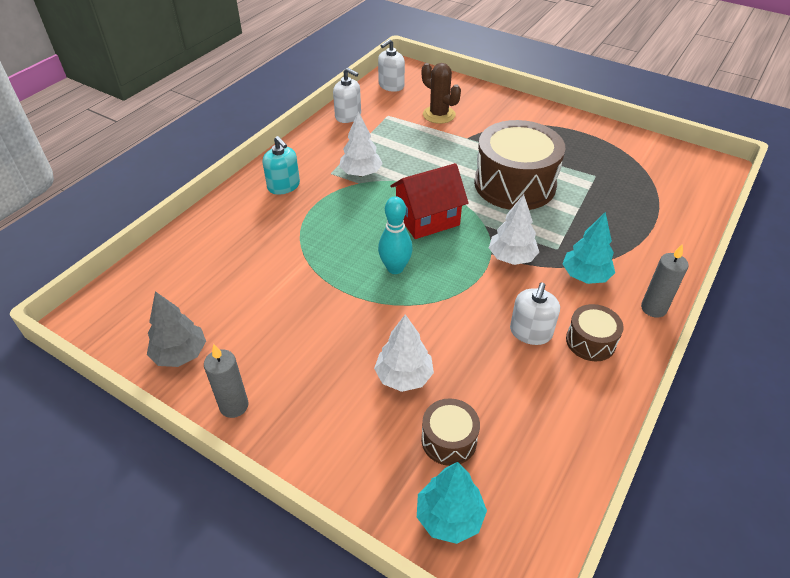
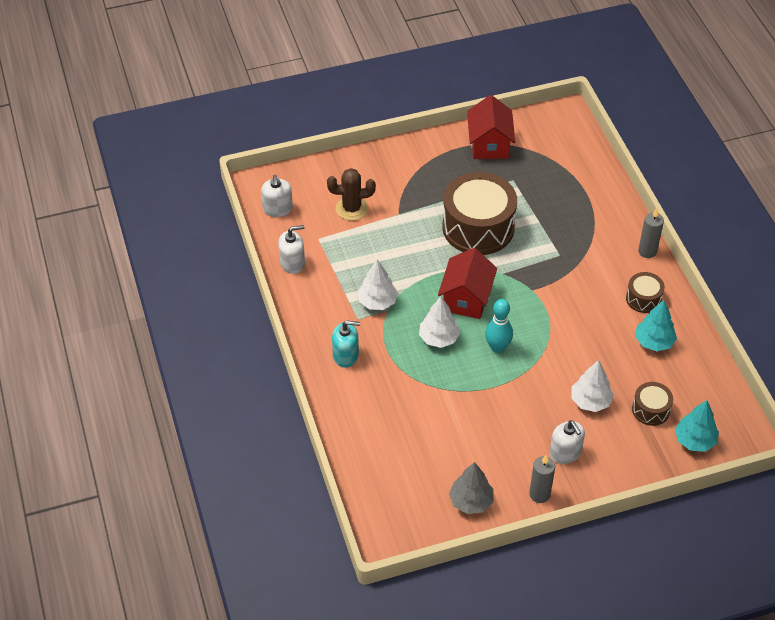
camera: 50 degrees left, 5 degrees up
white tree [489,194,539,265] -> white tree moved to [419,297,460,348]
white soap dispenser [510,283,560,345] -> white soap dispenser moved to [550,420,585,464]
turquoise tree [563,212,615,284] -> turquoise tree moved to [635,300,677,351]
none -> red house [467,95,515,159]

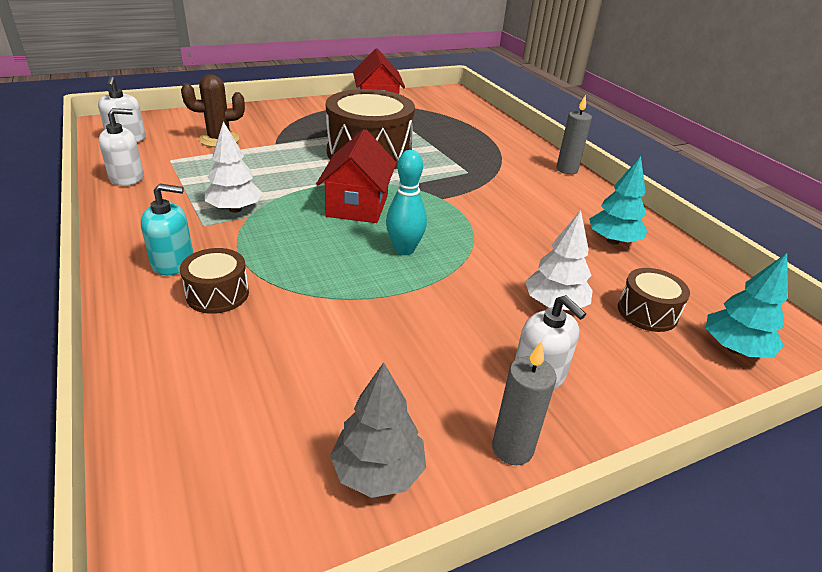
camera: 10 degrees left, 15 degrees down
white tree [419,297,460,348] -> none
brown drum [626,272,665,313] -> brown drum moved to [180,248,249,314]

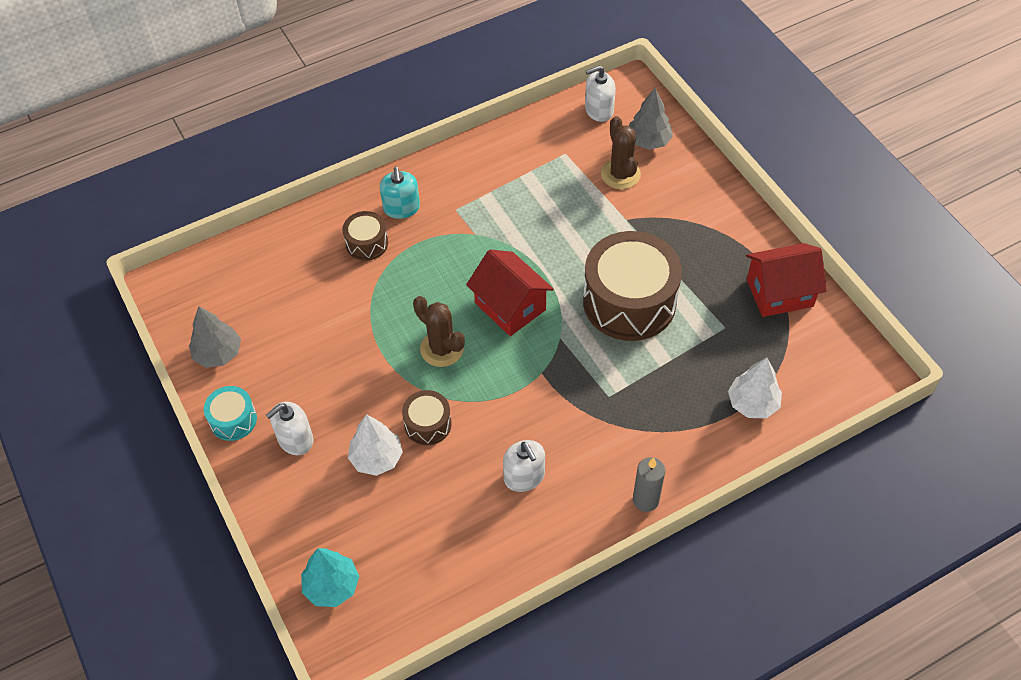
camera: 90 degrees right, 20 degrees up
white soap dispenser [99,108,144,186] -> white soap dispenser moved to [503,440,545,492]
white tree [205,121,263,213] -> white tree moved to [728,357,782,418]
red house [316,129,396,223] -> red house turned 45 degrees clockwise [466,250,554,336]
turquoise bowling pin [386,150,427,255] -> brown cactus [413,296,465,367]
grey candle [492,341,557,465] -> turquoise drum [204,386,257,441]
turquoise tree [589,156,647,245] -> none
brown drum [618,268,690,332] -> brown drum moved to [402,390,452,445]
none -> grey tree [629,88,673,150]

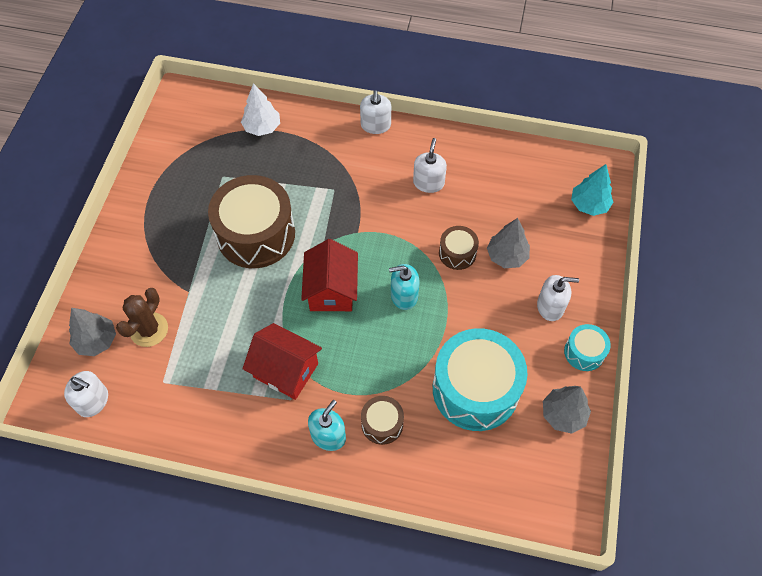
camera: 140 degrees left, 5 degrees up
white tree [348,414,403,476] -> grey tree [487,218,530,268]
brown cactus [413,296,465,367] -> turquoise soap dispenser [389,264,420,310]
grey candle [633,457,665,512] -> white soap dispenser [360,90,391,134]
red house [746,243,827,317] -> red house moved to [242,323,322,400]
none -> turquoise drum [433,328,528,431]

